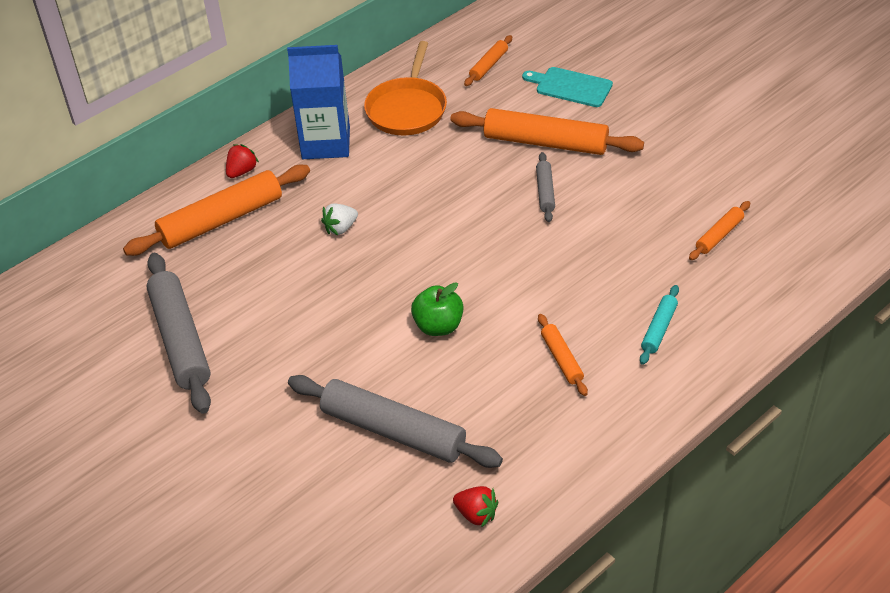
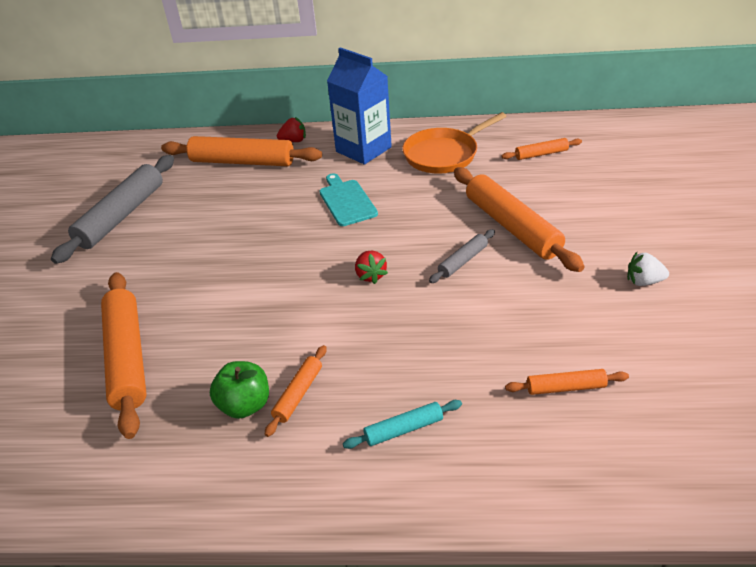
camera: 45 degrees right, 5 degrees down
grey rolling pin [288,375,503,468] -> orange rolling pin [101,272,147,439]
white strawberry [321,203,358,235] -> white strawberry moved to [627,252,669,286]
green apple [411,282,464,336] -> green apple moved to [210,361,269,419]
red strawberry [453,486,498,528] -> red strawberry moved to [355,251,388,284]
turquoise cutting board [522,67,613,107] -> turquoise cutting board moved to [320,173,378,226]

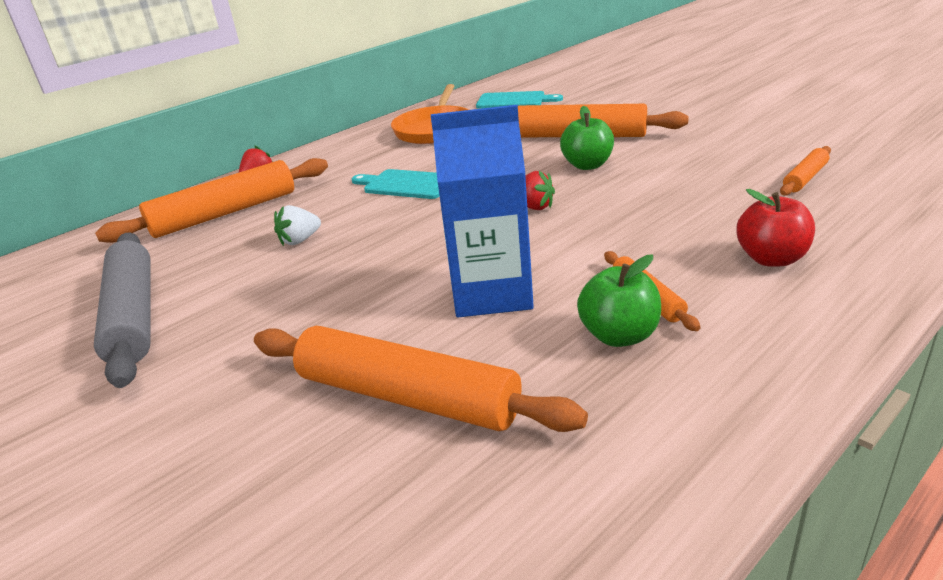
camera: 45 degrees left, 10 degrees down
blue carton [327,47,392,165] -> blue carton moved to [431,105,534,317]
turquoise rolling pin [343,400,462,449] -> red apple [736,189,815,267]
grey rolling pin [429,229,495,283] -> green apple [560,106,614,170]
orange rolling pin [502,138,582,160] -> turquoise cutting board [476,91,563,109]
white strawberry [627,252,669,286] -> white strawberry moved to [274,205,321,246]

